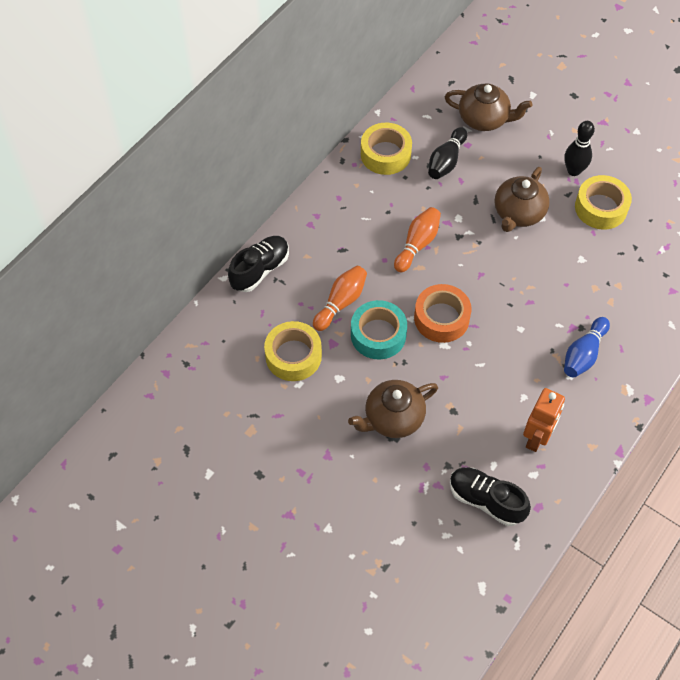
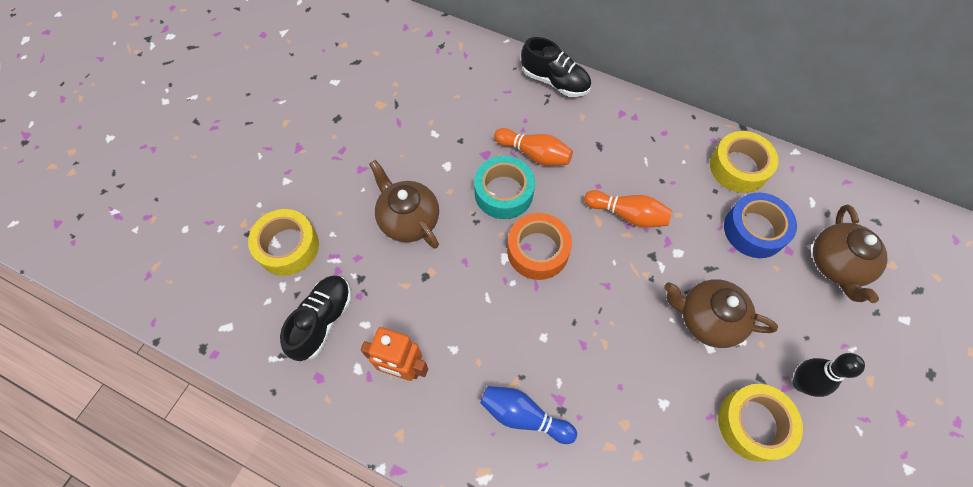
camera: 80 degrees right, 5 degrees up
yellow tape [264,321,322,381] -> yellow tape moved to [248,209,319,276]
black bowling pin [428,127,467,179] -> blue tape [724,193,797,258]

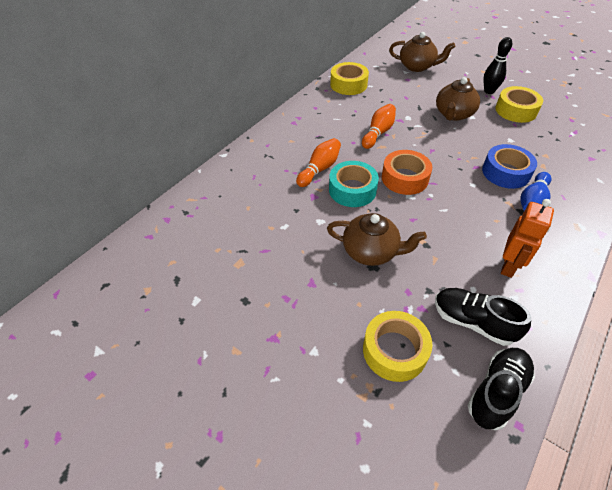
camera: 80 degrees left, 15 degrees down
brown teapot [369,160,439,249] -> brown teapot turned 135 degrees counterclockwise [327,213,427,266]
black shoe [521,37,591,97] -> black shoe moved to [468,348,535,430]
blue tape [724,193,797,258] -> blue tape moved to [482,144,537,189]

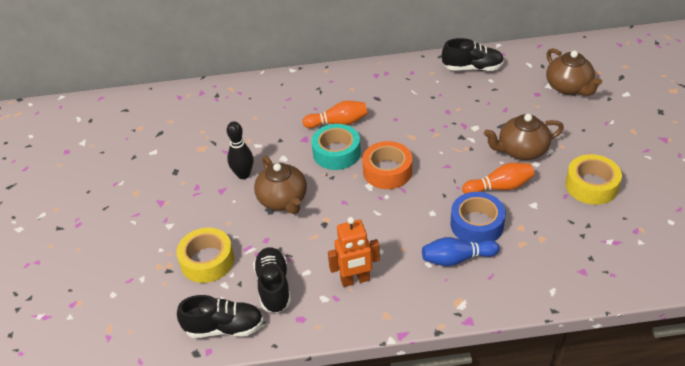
camera: 50 degrees right, 5 degrees down
yellow tape [330,62,369,95] -> black shoe [442,38,504,71]
orange bowling pin [362,104,396,149] -> orange bowling pin moved to [462,163,534,194]
black bowling pin [483,37,512,94] -> black bowling pin moved to [227,121,254,179]

